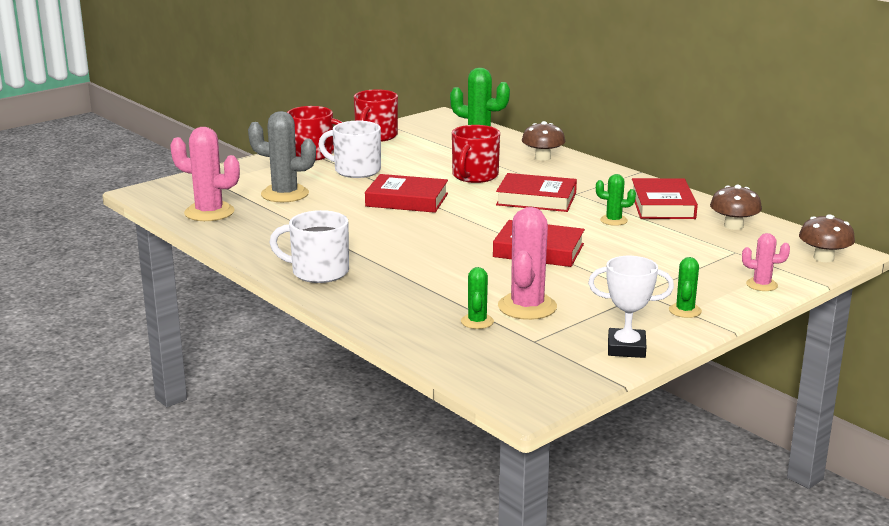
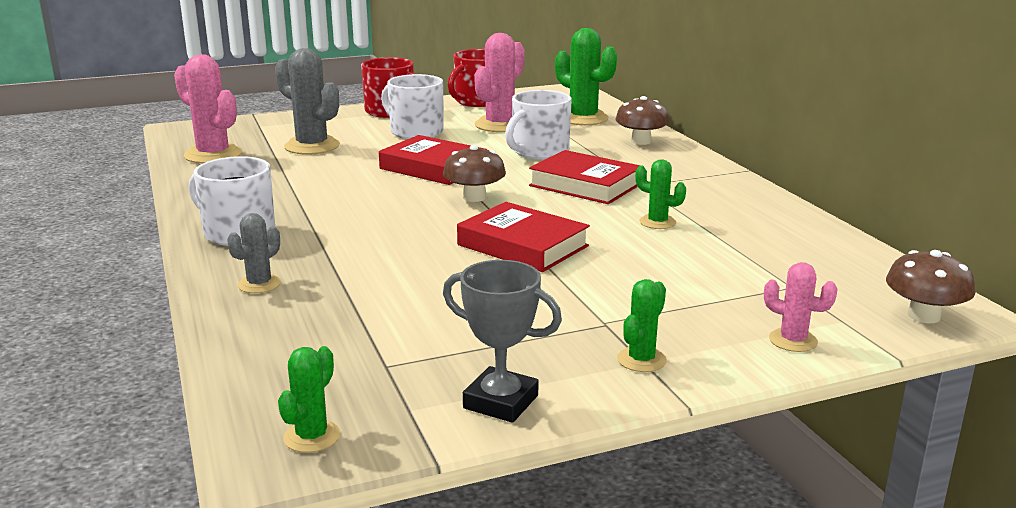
camera: 20 degrees right, 0 degrees up
red mug [452,125,500,183] -> white mug [505,90,572,160]
green cactus [461,267,494,329] -> green cactus moved to [278,346,340,453]
pink cactus [498,207,557,320] -> pink cactus moved to [474,33,525,132]
white trophy [588,256,674,358] -> grey trophy [443,260,562,423]
red book [632,178,698,219] -> none
brown mushroom [710,185,762,230] -> brown mushroom moved to [443,145,506,202]
none -> grey cactus [227,213,281,293]

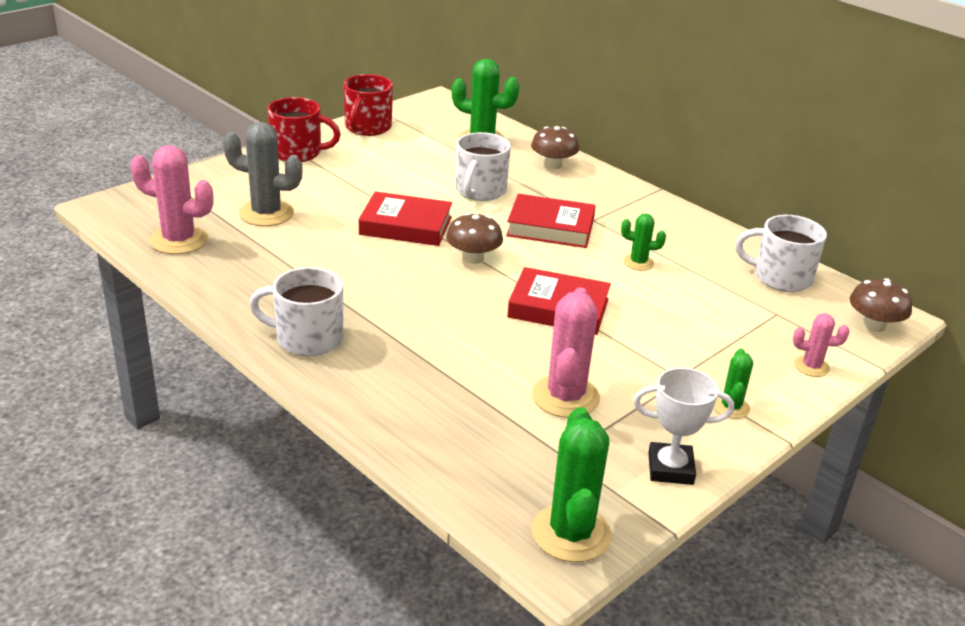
camera: 25 degrees left, 10 degrees up
grey cactus [227,213,281,293] -> none
green cactus [278,346,340,453] -> green cactus [532,407,612,562], size x1.84
white mug [381,74,444,139] -> white mug moved to [735,215,827,292]
grey trophy [443,260,562,423] -> white trophy [633,367,734,485]
pink cactus [474,33,525,132] -> pink cactus moved to [532,287,600,418]

